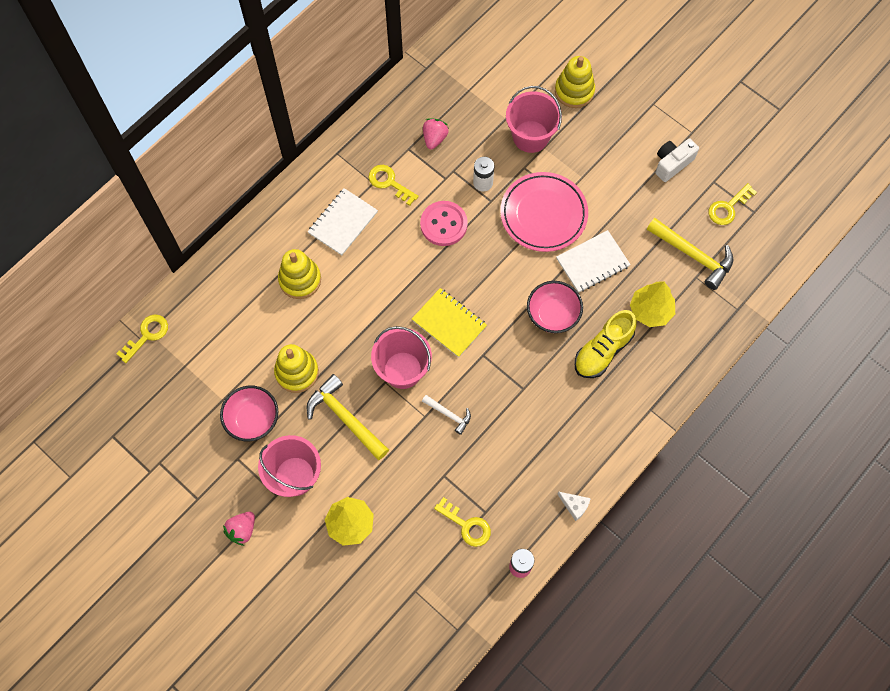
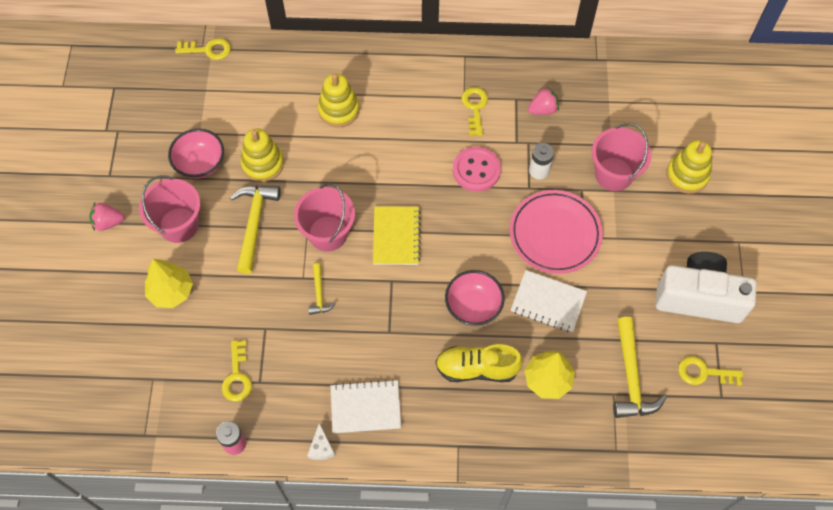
camera: 50 degrees right, 5 degrees down
white notebook [308,188,378,255] -> white notebook moved to [331,380,401,433]
white hammer [422,395,471,435] -> yellow hammer [308,263,336,315]
white camera [655,138,699,182] -> white camera [656,252,756,323], size x1.82

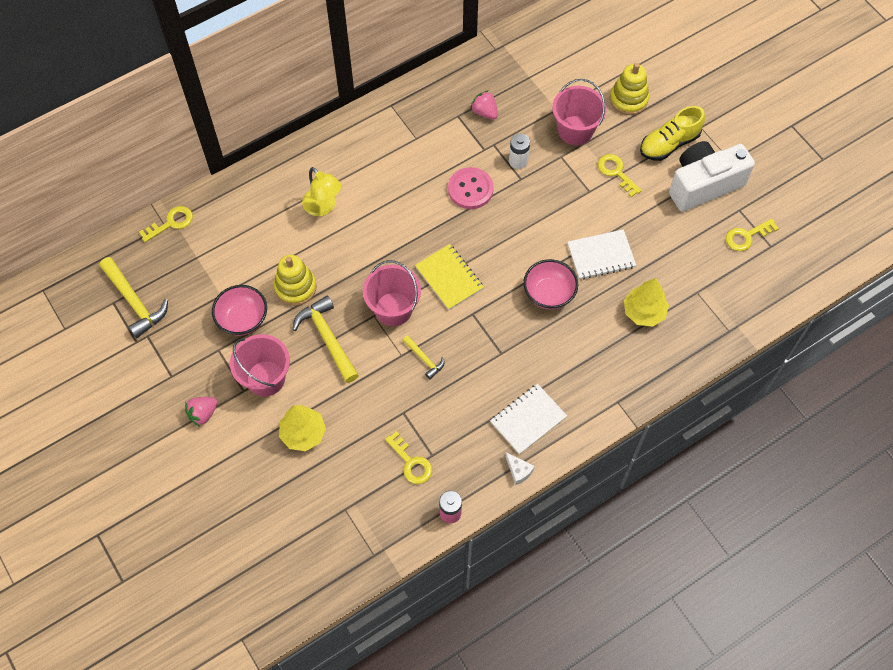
camera: 35 degrees left, 0 degrees up
yellow stacking toy [318,73,360,127] -> yellow lamp [302,167,341,216]
yellow shoe [435,344,523,382] -> yellow shoe moved to [640,106,705,161]
yellow key [461,87,488,136] -> yellow key moved to [598,154,642,197]
pink plate [510,190,603,274] -> none
pink strawberry [528,87,559,115] -> pink strawberry turned 75 degrees counterclockwise [470,90,498,119]
yellow hammer [613,317,667,418] -> yellow hammer moved to [99,257,168,338]

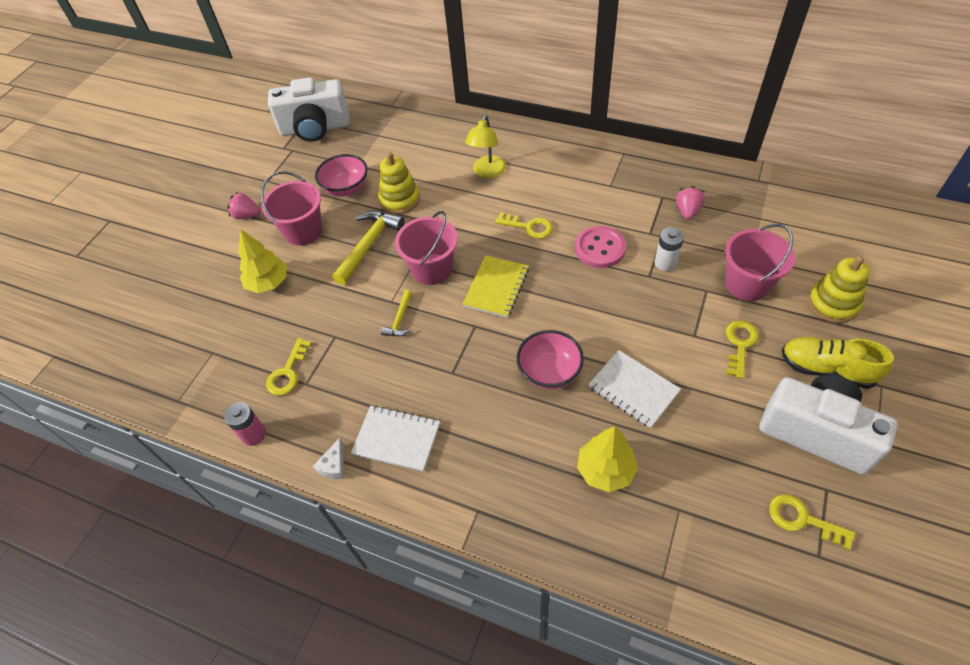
camera: 60 degrees right, 10 degrees down
yellow hammer [99,257,168,338] -> white camera [268,77,350,142]
yellow key [139,206,193,242] -> yellow key moved to [495,212,553,239]

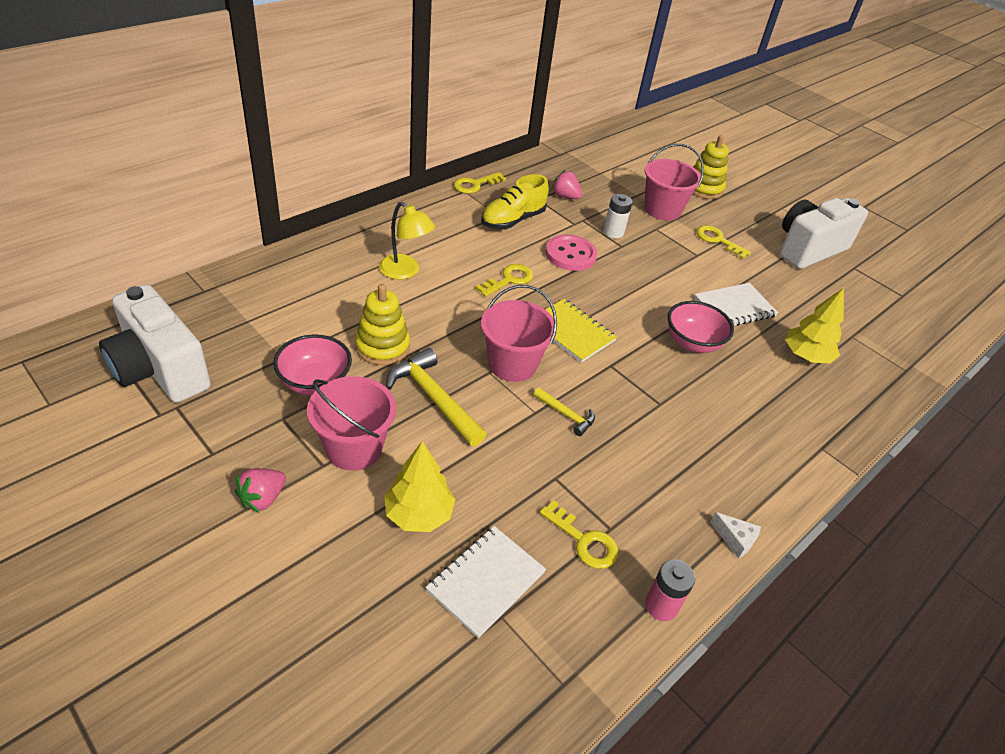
camera: 75 degrees left, 10 degrees down
white camera [268,77,350,142] -> white camera turned 120 degrees clockwise [99,284,211,403]
white notebook [351,406,440,472] -> white notebook moved to [426,526,546,639]
yellow key [769,494,855,550] -> yellow key moved to [453,172,506,194]
yellow shoe [782,337,894,389] -> yellow shoe moved to [481,174,549,229]

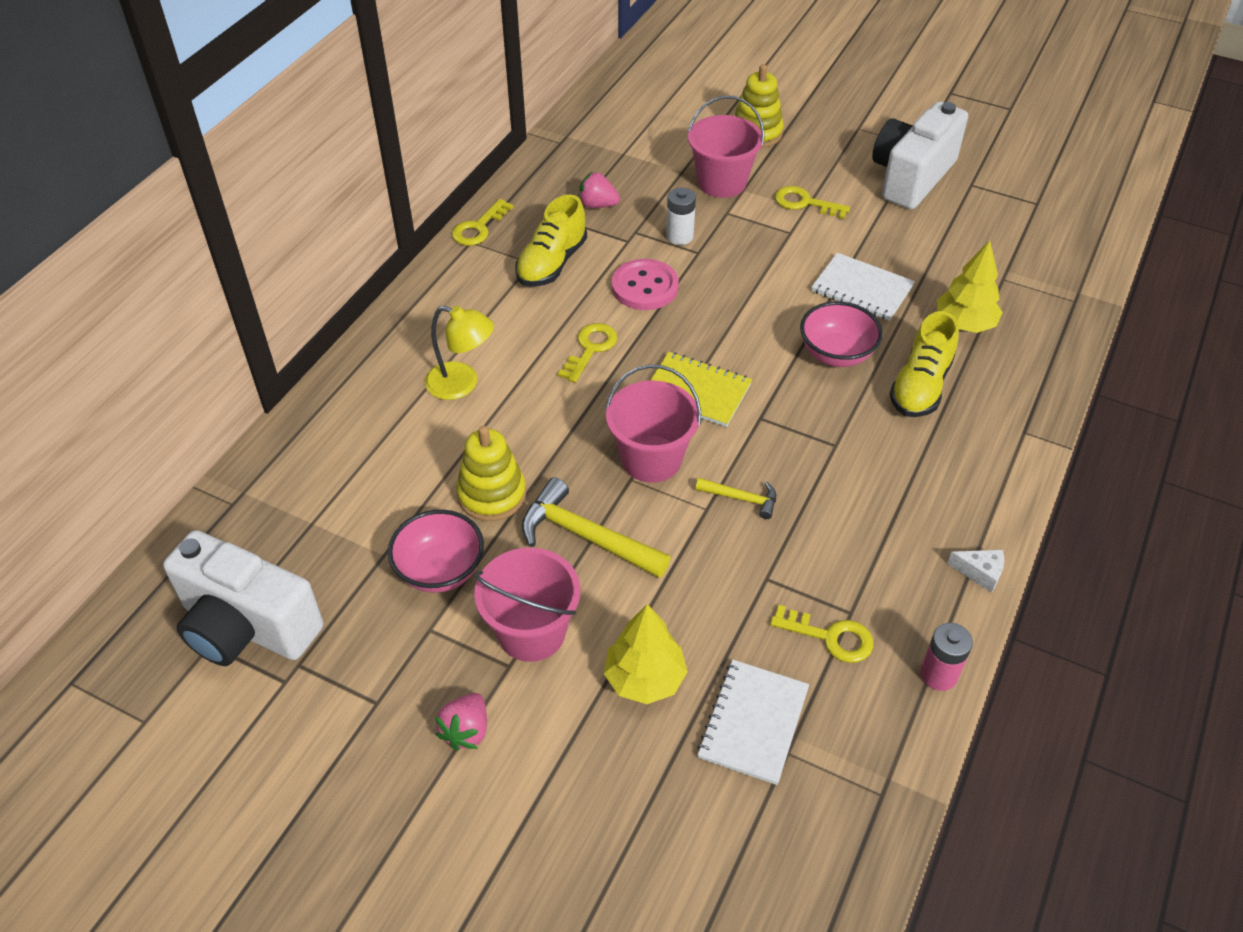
camera: 15 degrees left, 5 degrees up
white notebook [694,283,778,326] -> white notebook turned 75 degrees clockwise [812,253,915,321]
none -> yellow shoe [890,311,959,417]

